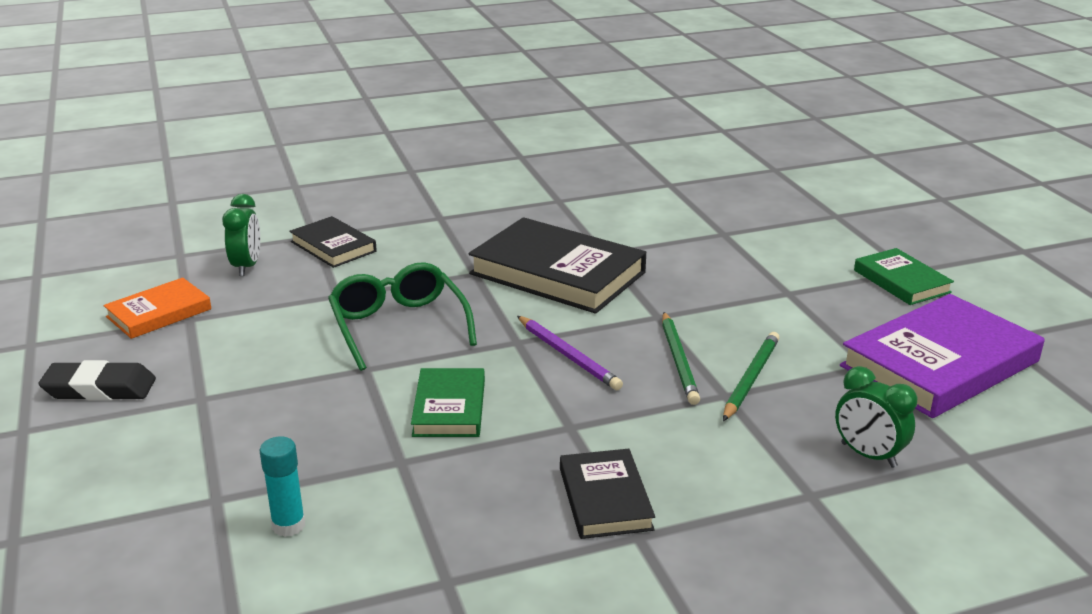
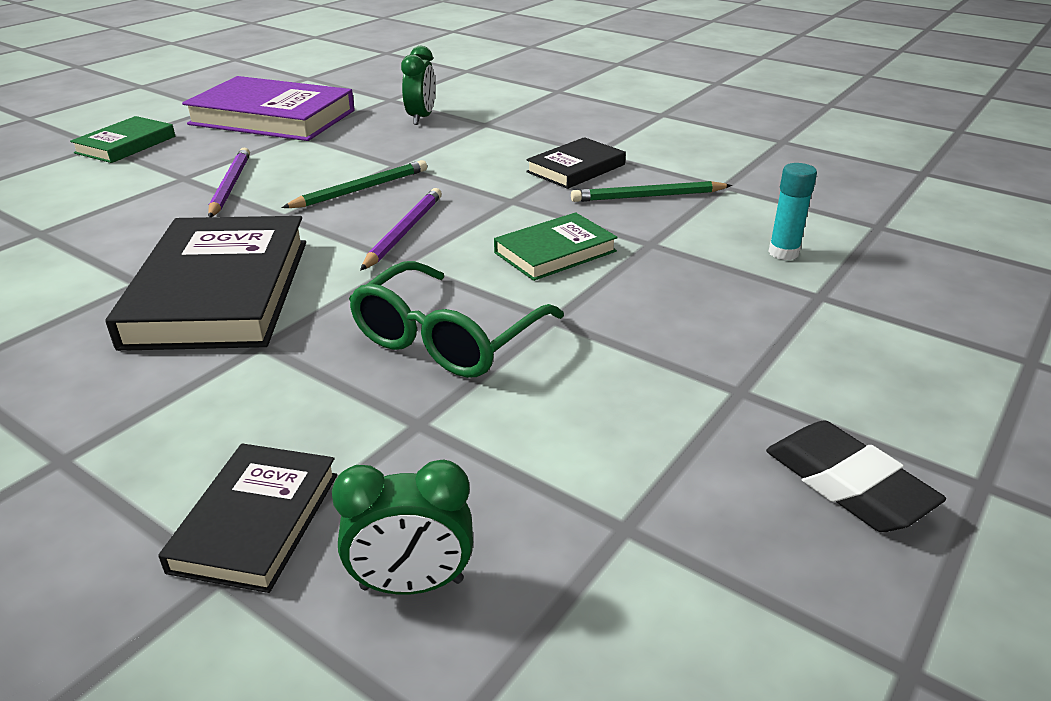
camera: 125 degrees left, 5 degrees up
orange book [103,278,212,339] -> none
green clock [222,194,260,276] -> green clock turned 150 degrees counterclockwise [332,459,473,595]
green pencil [723,332,780,421] -> green pencil moved to [571,181,732,202]
none -> purple pencil [208,148,250,217]

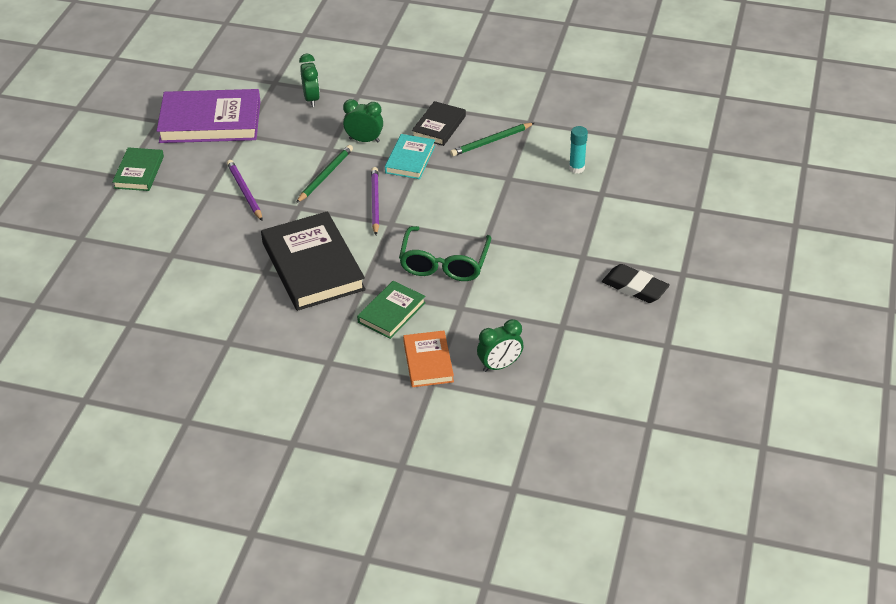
camera: 20 degrees left, 10 degrees up
black book [158,443,337,593] -> orange book [403,330,454,387]
green book [494,212,618,281] -> green book moved to [357,281,426,339]
none -> green clock [343,99,383,143]
none -> turquoise book [385,134,435,179]

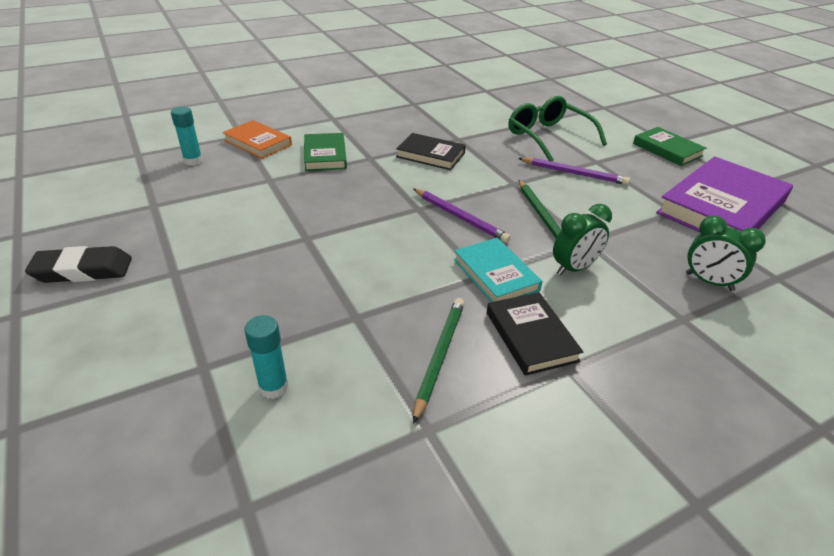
camera: 135 degrees right, 5 degrees down
black book [261,211,366,311] -> black book [396,133,466,170], size x0.54
green glasses [399,226,491,281] -> green glasses moved to [508,96,607,161]
green clock [477,319,524,372] -> turquoise glue stick [171,106,203,166]

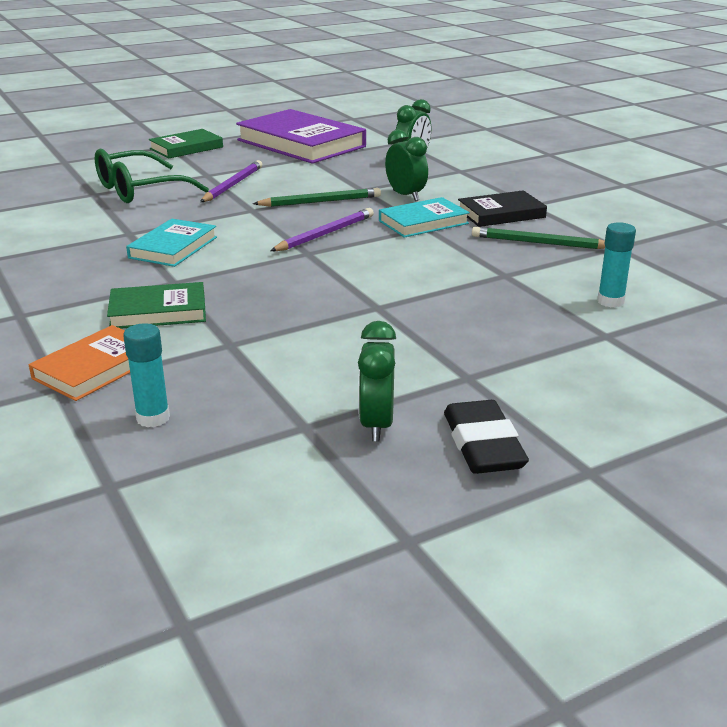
camera: 90 degrees left, 10 degrees down
black book [396,133,466,170] -> turquoise book [126,219,217,267]
none -> green clock [358,321,396,441]

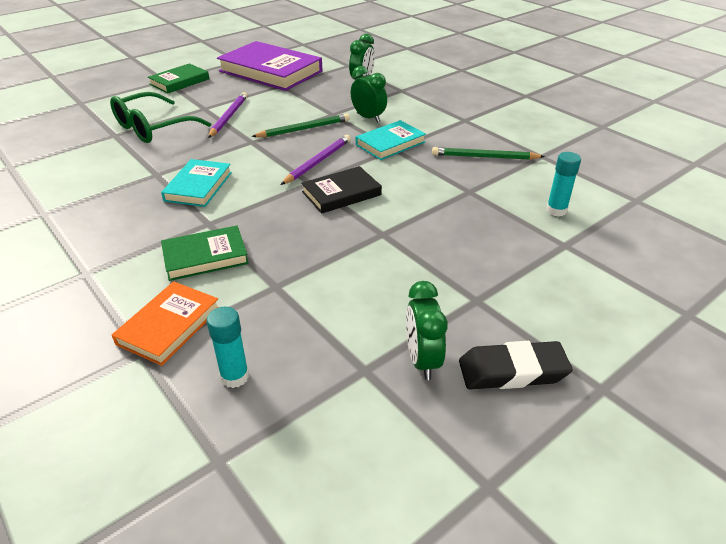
camera: 10 degrees left, 10 degrees up
black eraser [444,400,529,474] -> black eraser turned 75 degrees counterclockwise [459,341,573,389]
black book [458,190,547,227] -> black book moved to [301,166,382,214]

